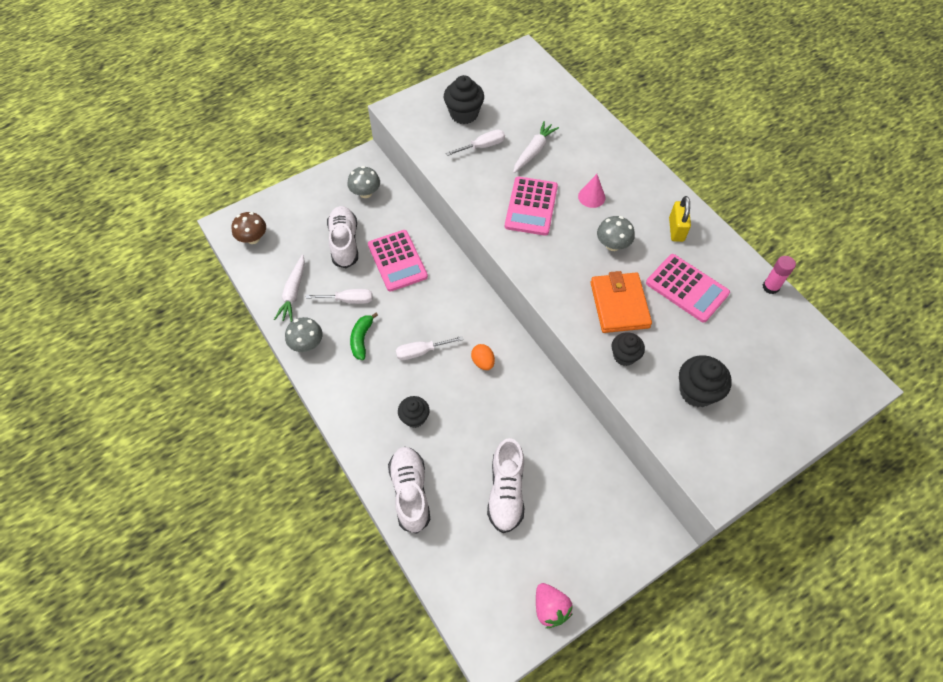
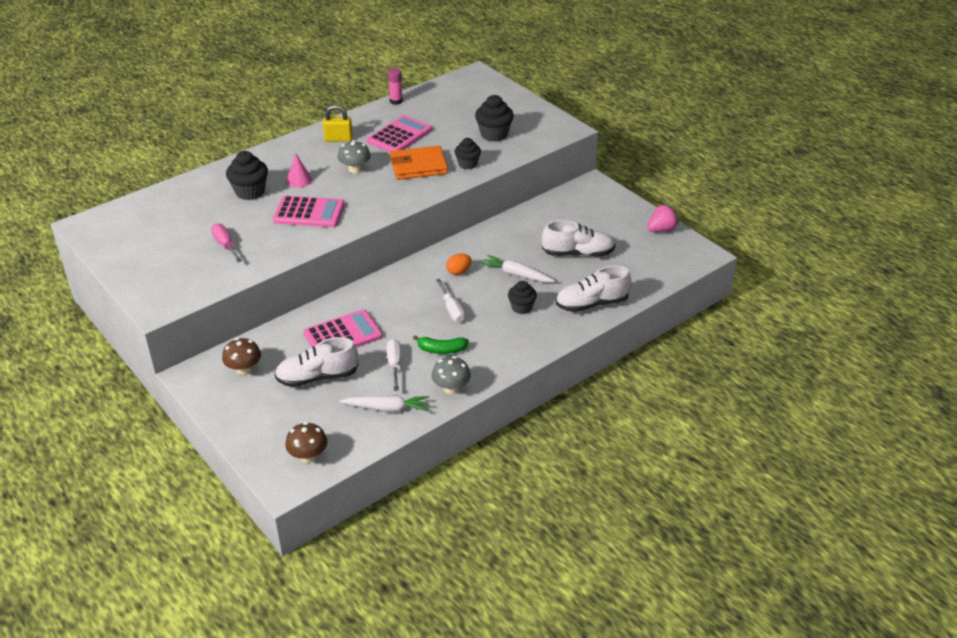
camera: 95 degrees left, 20 degrees down
grey mushroom [347,166,380,198] -> brown mushroom [222,338,261,375]
black cupcake [444,75,484,124] -> black cupcake moved to [226,151,268,200]
white screwdriver [446,130,505,156] -> pink screwdriver [211,223,242,262]
white carrot [513,121,559,173] -> white carrot moved to [480,255,555,282]

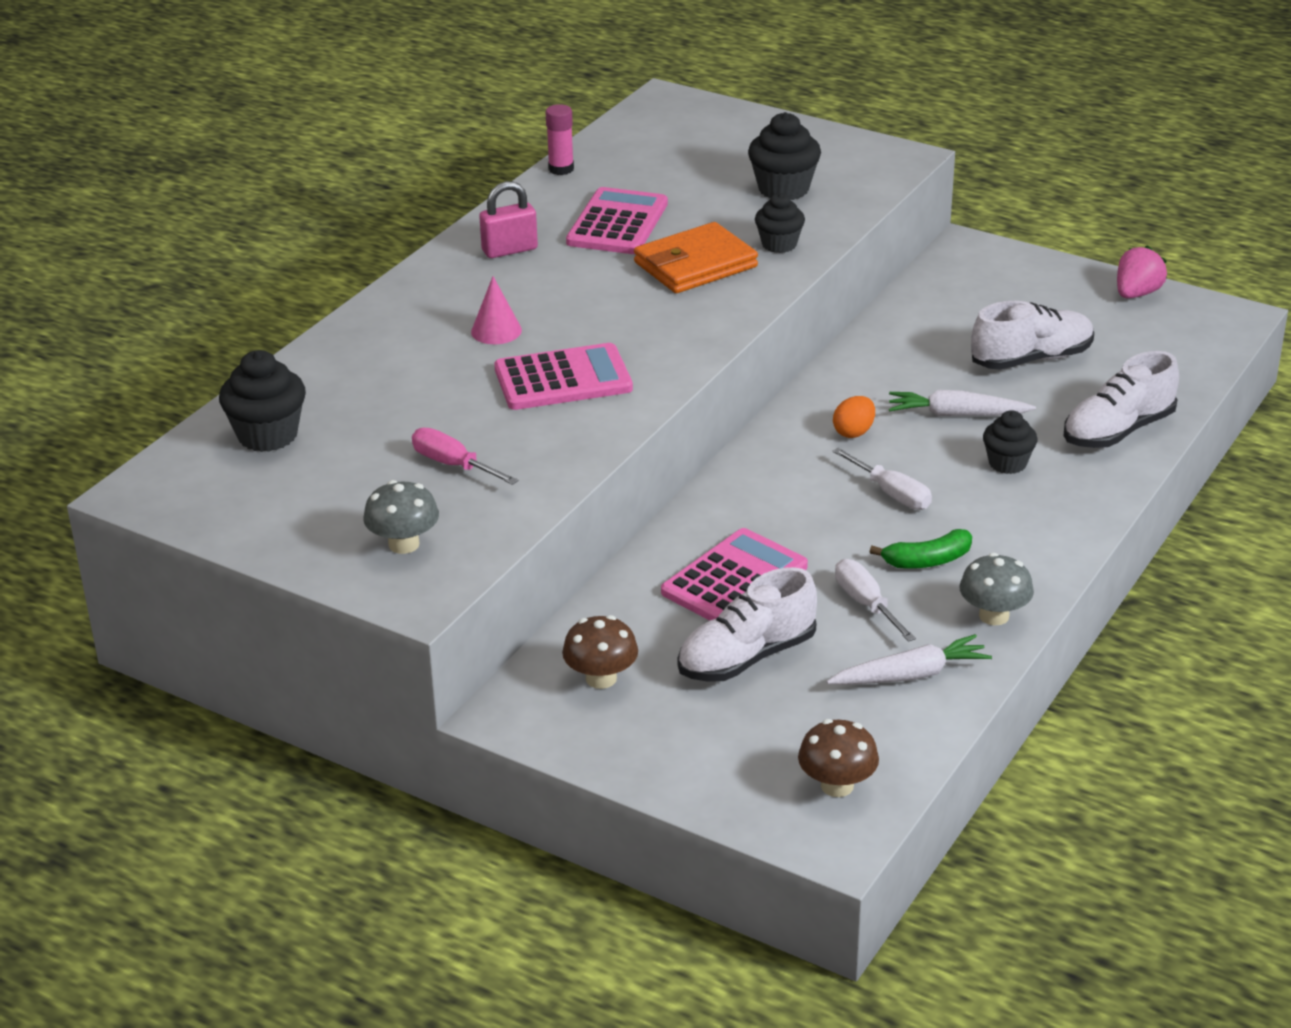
camera: 20 degrees left, 5 degrees down
black cupcake [226,151,268,200] -> black cupcake moved to [219,350,306,452]
yellow padlock [323,105,353,142] -> pink padlock [479,181,538,258]
grey mushroom [338,140,371,173] -> grey mushroom moved to [364,480,439,554]

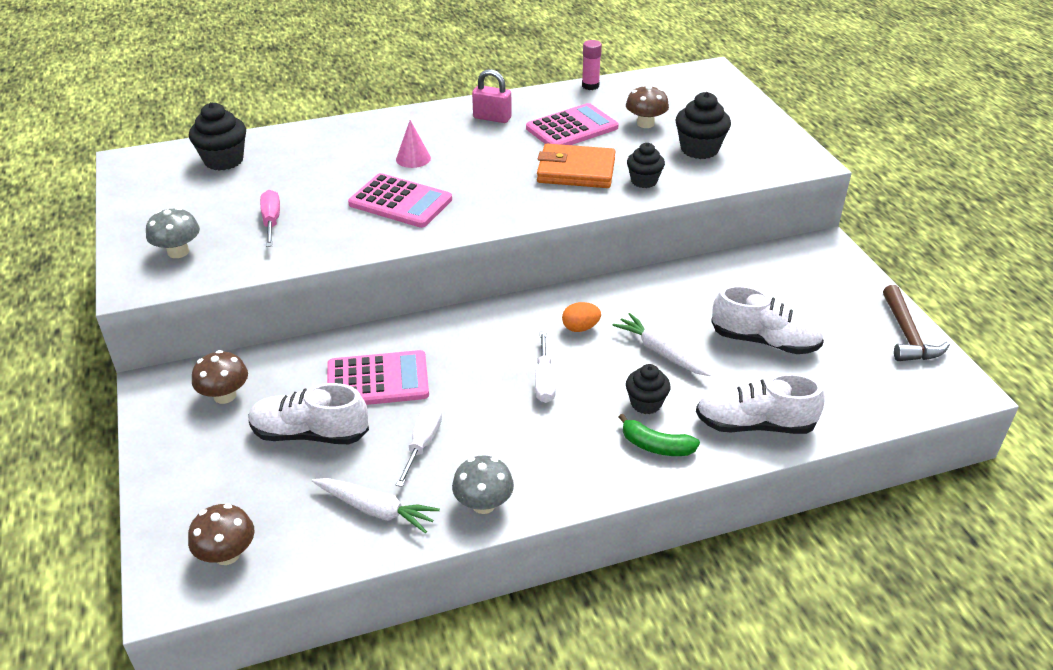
camera: 40 degrees right, 5 degrees up
green banana [870,529,972,569] -> green banana moved to [619,414,700,456]
pink strawberry [1117,245,1167,298] -> brown hammer [883,285,950,361]
none -> brown mushroom [626,85,669,128]

